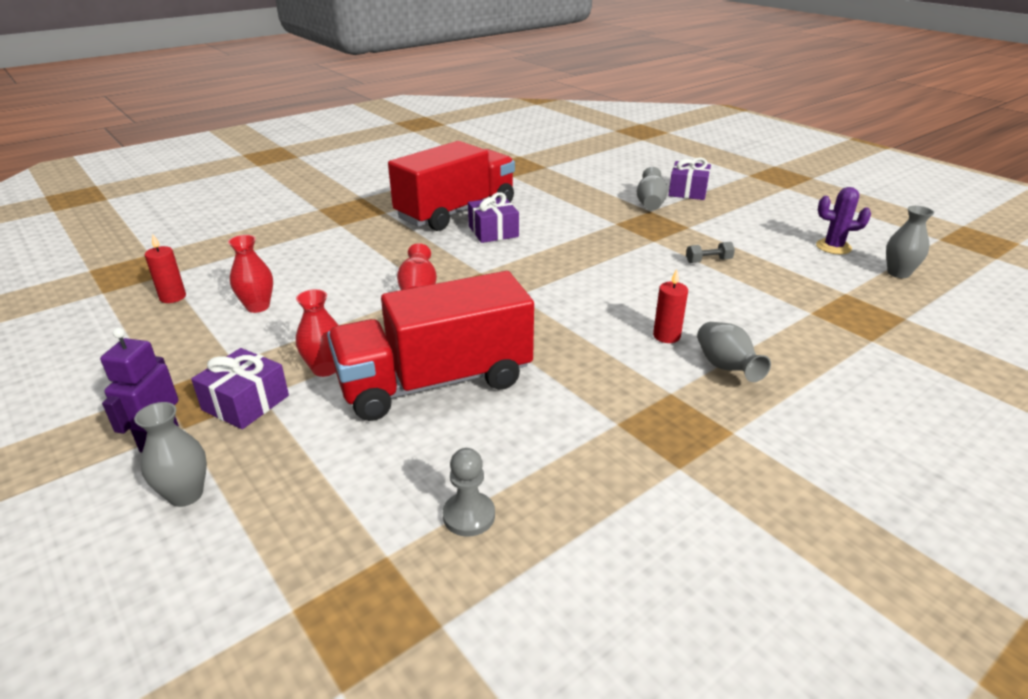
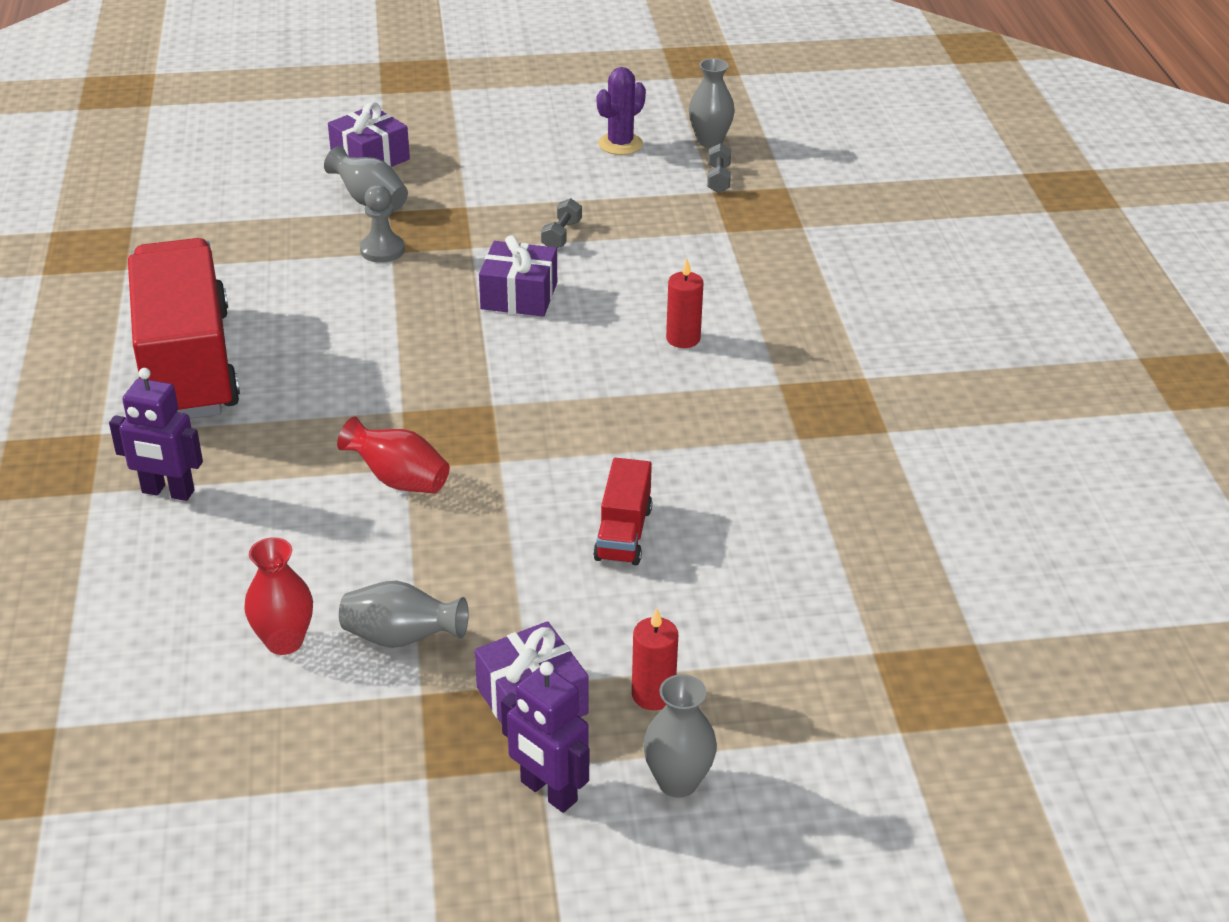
camera: 60 degrees left, 5 degrees up
red candle [145,233,186,303] -> red candle moved to [632,608,678,710]
red vase [296,289,339,377] -> none
red truck [327,271,534,421] -> red truck [593,458,652,565], size x0.44
grey pawn [443,448,495,537] -> grey pawn moved to [360,185,405,263]
purple gift [468,192,519,243] -> purple gift moved to [479,235,557,317]
grey vase [697,322,771,382] -> grey vase moved to [339,580,469,648]
none -> purple robot [109,368,203,501]
none -> grey dumbbell [707,143,731,193]

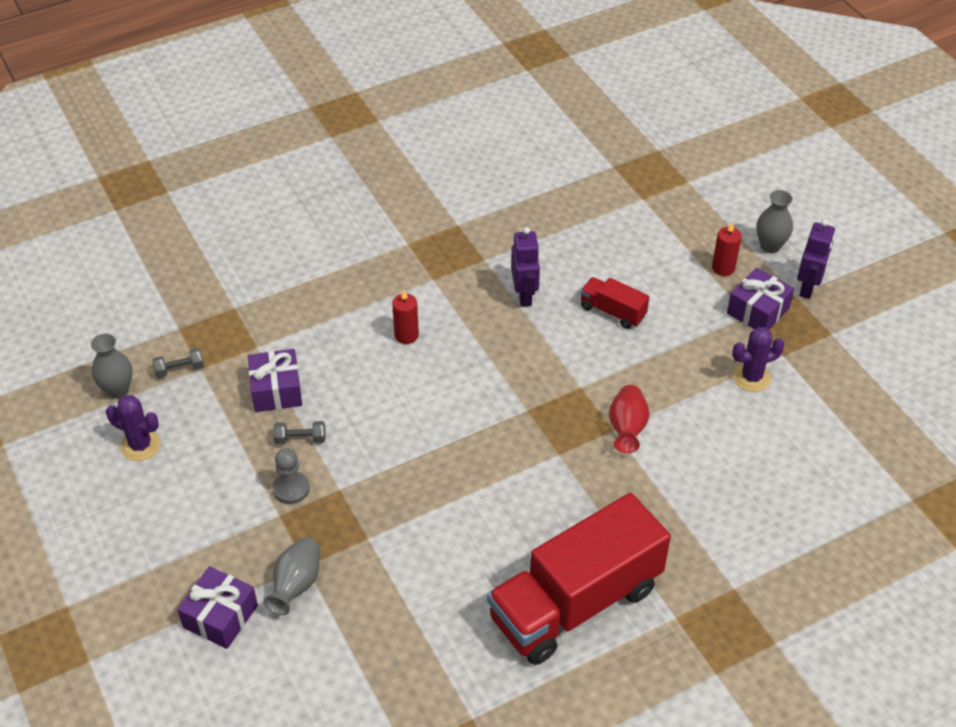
camera: 110 degrees left, 10 degrees up
purple robot [109,368,203,501] -> purple robot moved to [511,227,540,307]
red vase [244,537,313,655] -> none
grey vase [339,580,469,648] -> purple cactus [732,327,785,392]
grey pawn [360,185,405,263] -> grey pawn moved to [272,448,310,504]
purple gift [479,235,557,317] -> purple gift moved to [248,349,302,412]
red truck [593,458,652,565] -> red truck turned 135 degrees counterclockwise [580,277,649,329]

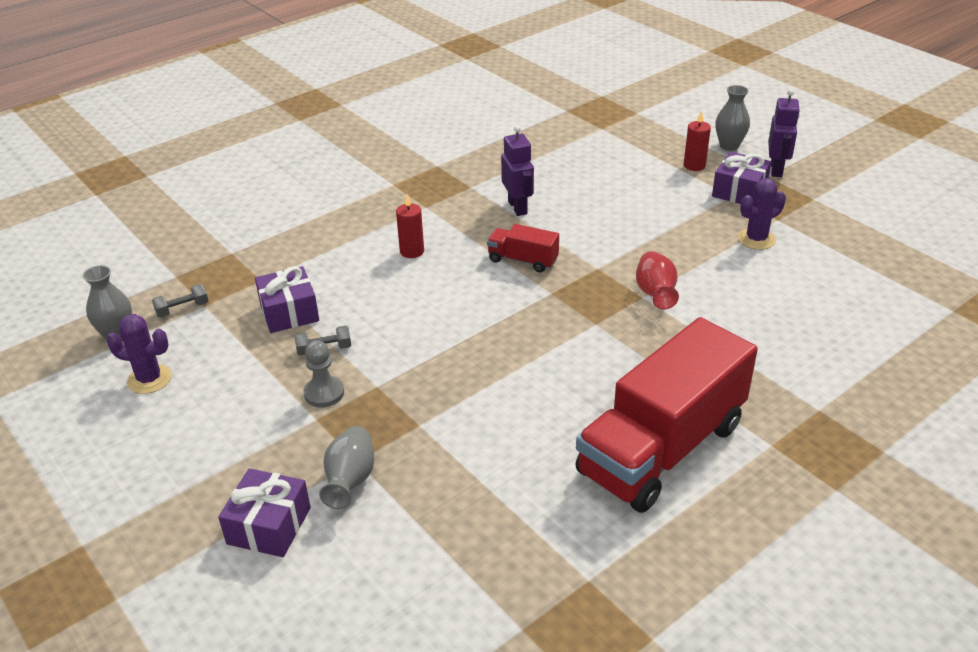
camera: 10 degrees left, 10 degrees down
red truck [580,277,649,329] -> red truck moved to [487,224,559,272]

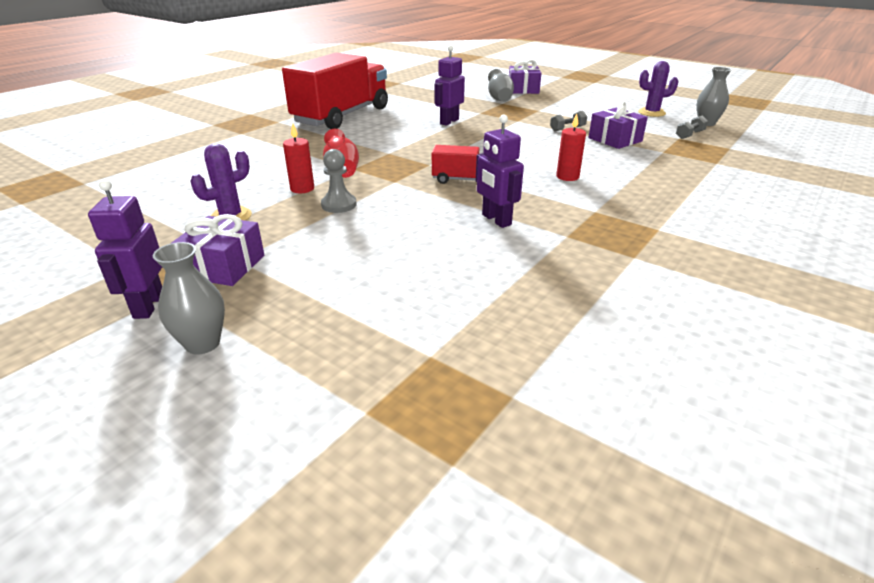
camera: 165 degrees right, 5 degrees down
grey pawn [303,340,344,408] -> grey pawn moved to [321,149,357,213]
red candle [684,111,711,171] -> red candle moved to [283,124,314,193]
none -> purple robot [434,45,465,126]

